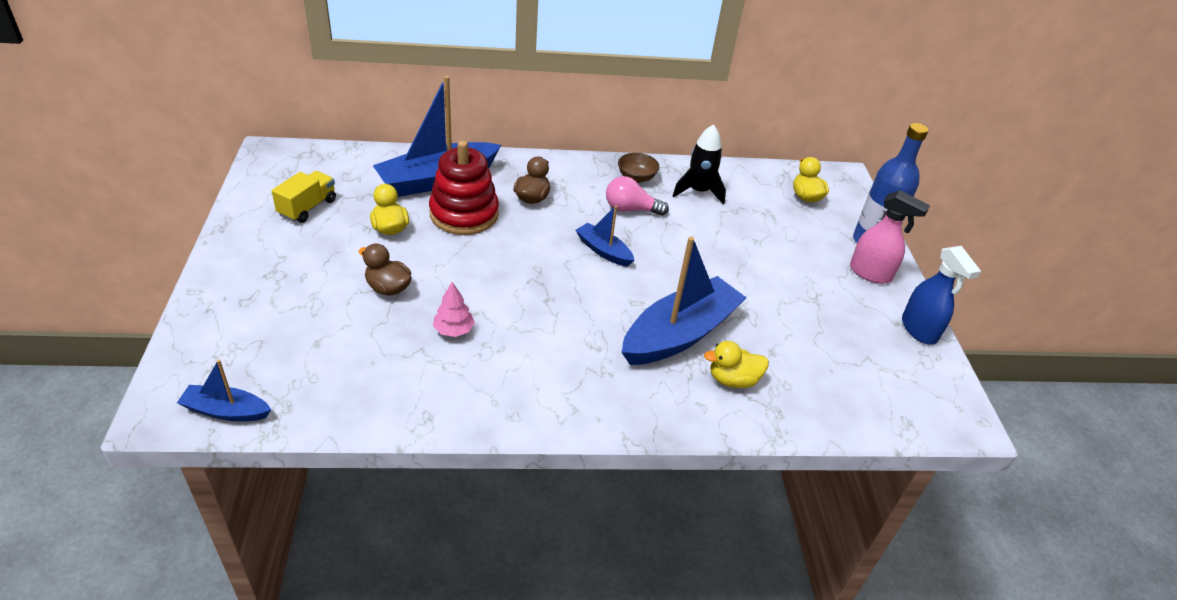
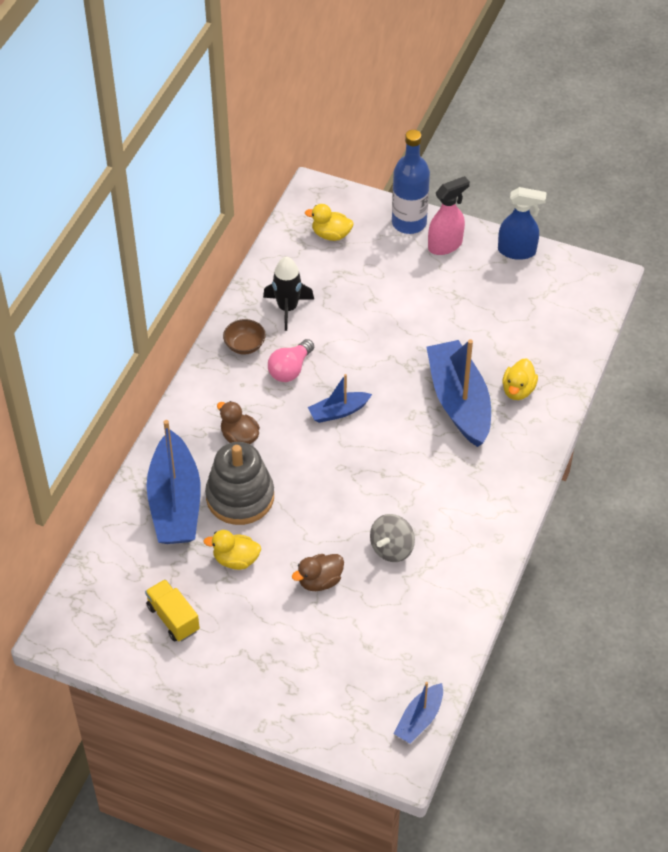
camera: 60 degrees left, 10 degrees up
red stacking toy [429,141,499,235] -> grey stacking toy [205,442,274,525]
pink tree [433,282,475,337] -> grey spinning top [370,514,415,562]

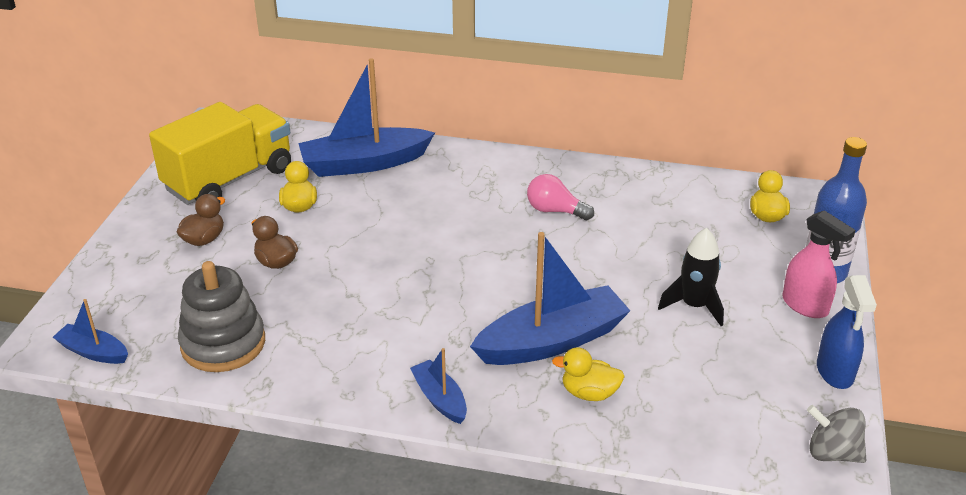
camera: 80 degrees right, 15 degrees down
yellow truck [145,579,200,641] -> yellow truck [149,102,291,205], size x2.13
grey stacking toy [205,442,274,525] -> grey stacking toy moved to [178,261,265,372]
brown duck [217,401,260,444] -> brown duck moved to [177,194,225,246]
brown bowl [223,319,266,354] -> none
black rocket [263,256,314,331] -> black rocket moved to [658,228,724,326]
blue boat [308,374,372,423] -> blue boat moved to [410,348,467,424]
grey spinning top [370,514,415,562] -> grey spinning top moved to [807,405,866,463]

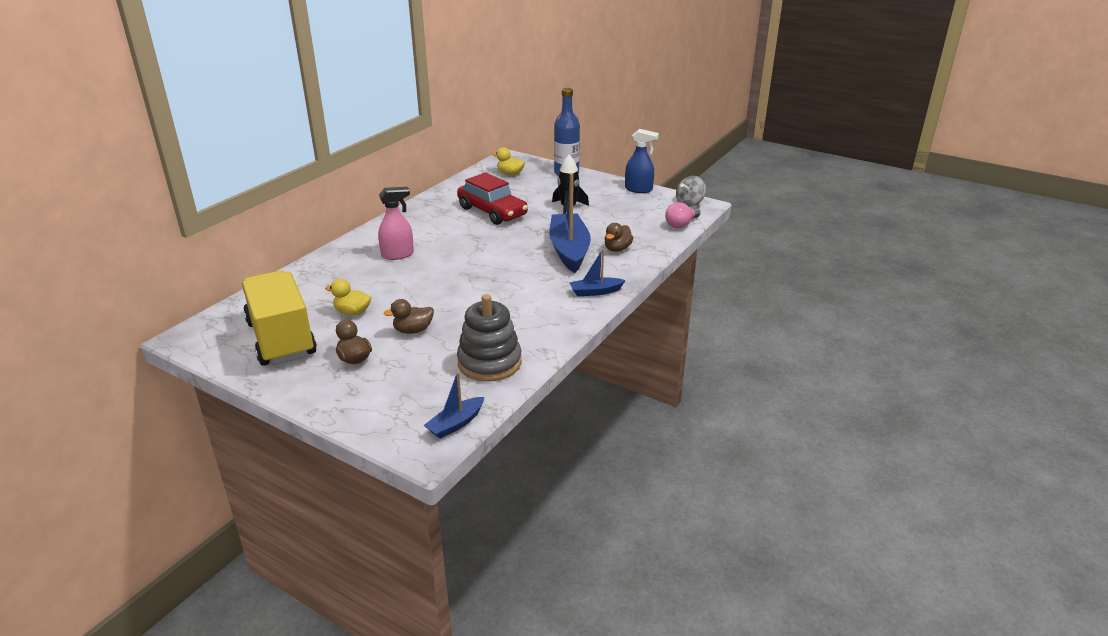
camera: 70 degrees left, 5 degrees down
blue boat [298,58,435,177] -> none
pink light bulb [527,174,594,220] -> pink light bulb moved to [665,202,701,228]
yellow duck [552,347,625,401] -> brown duck [604,223,633,252]
pink spray bottle [782,210,856,318] -> pink spray bottle moved to [378,187,414,260]
none -> red car [457,172,528,225]

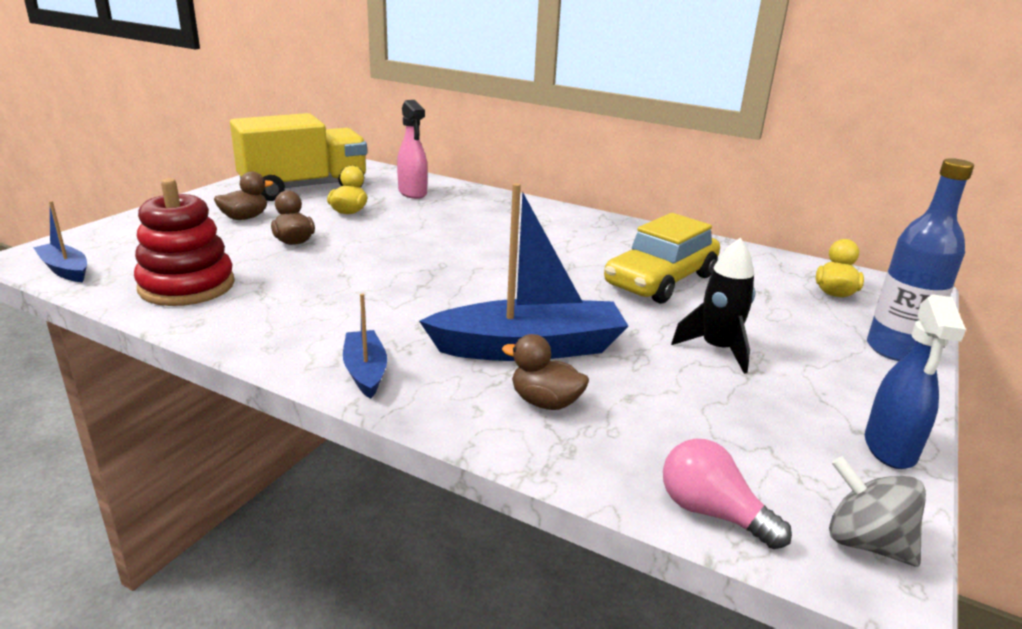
camera: 85 degrees right, 5 degrees down
pink spray bottle [378,187,414,260] -> pink spray bottle moved to [397,100,428,199]
red car [457,172,528,225] -> yellow car [604,213,720,303]
grey stacking toy [457,294,522,382] -> red stacking toy [134,178,235,306]

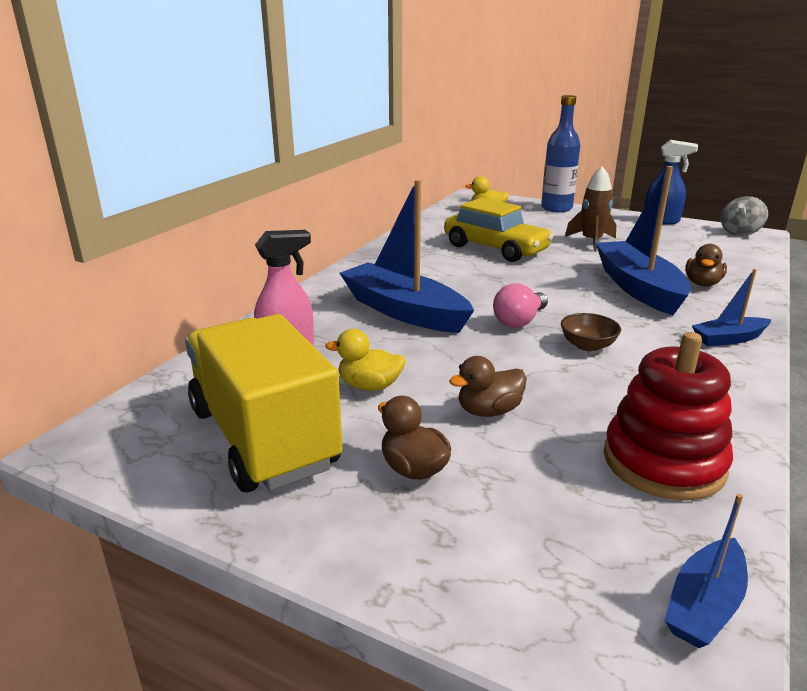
camera: 90 degrees left, 0 degrees up
pink light bulb [663,439,792,549] -> pink light bulb moved to [493,283,548,328]
black rocket [671,237,755,374] -> brown rocket [565,166,616,252]
none -> blue boat [340,180,474,333]
none -> brown bowl [561,313,621,351]

